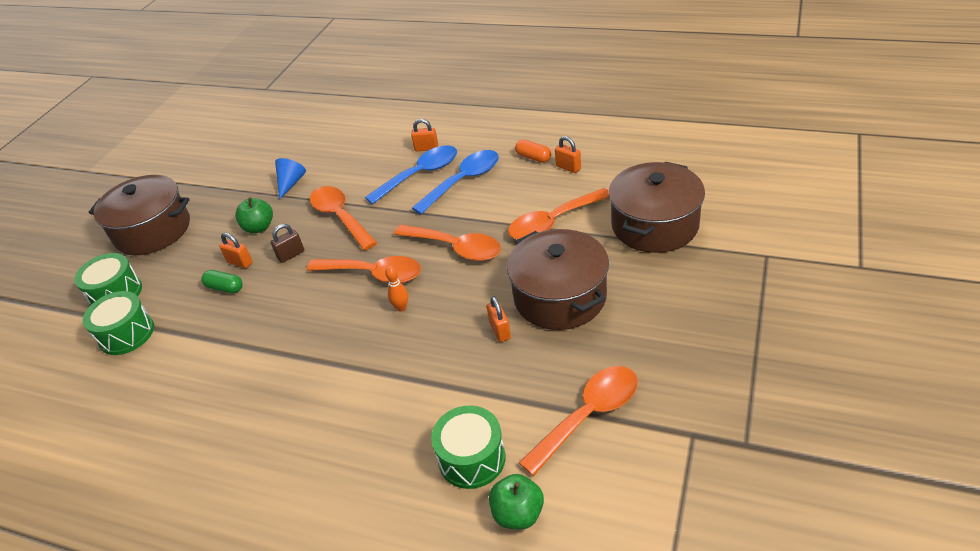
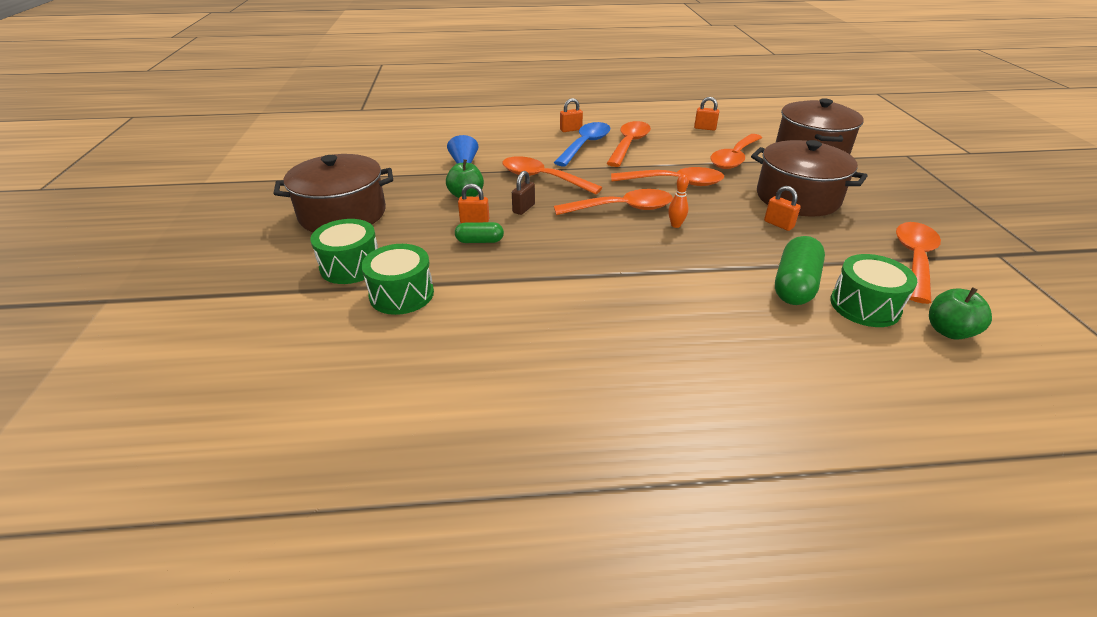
camera: 30 degrees left, 5 degrees down
blue spoon [412,150,499,214] -> orange spoon [606,121,651,167]
orange capsule [515,140,551,163] -> none
none -> green capsule [775,236,825,305]

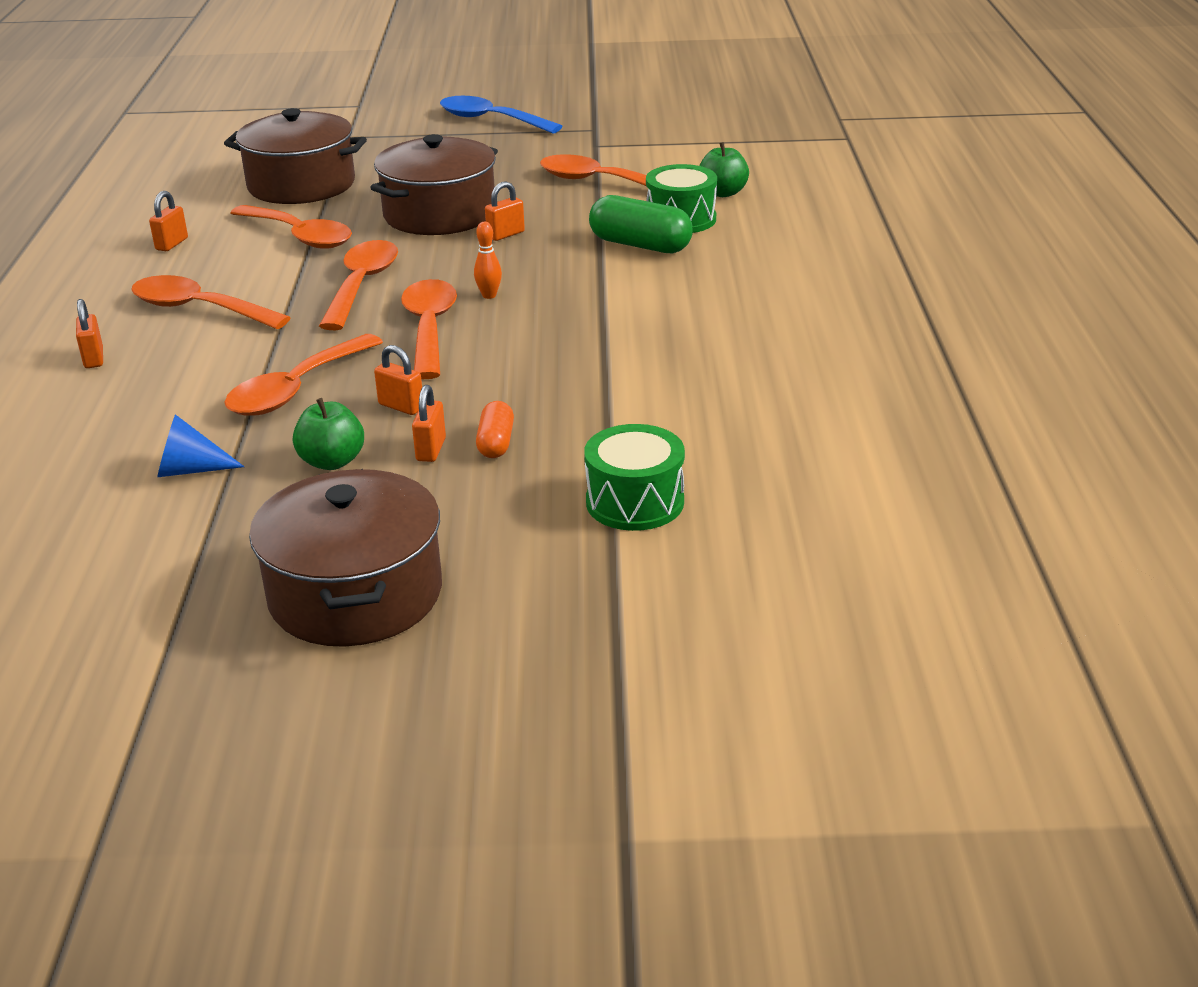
camera: 85 degrees left, 5 degrees down
green drum [310,219,378,284] -> none
green capsule [455,222,504,243] -> orange capsule [476,401,514,458]
brown padlock [512,171,535,215] -> orange padlock [374,345,422,415]
blue spoon [554,122,610,166] -> blue spoon moved to [440,96,562,133]

